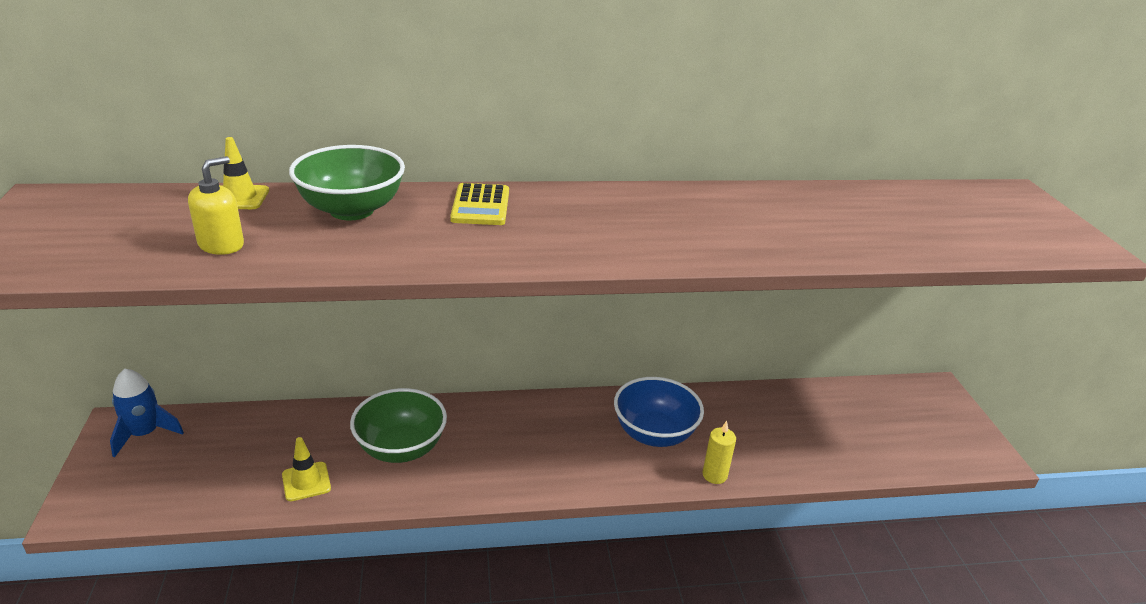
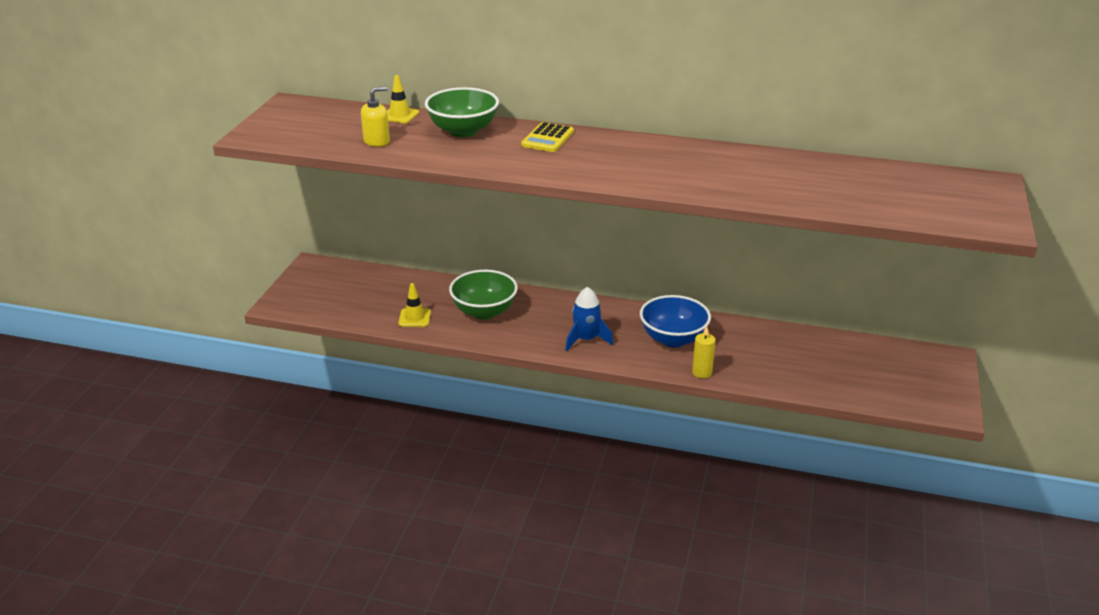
camera: 25 degrees right, 0 degrees up
blue rocket [110,369,184,457] -> blue rocket moved to [565,287,613,351]

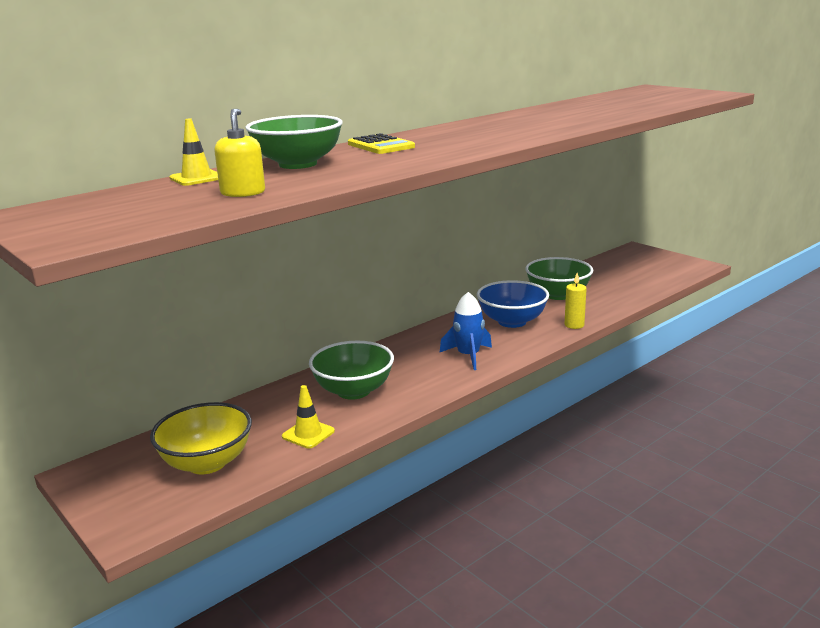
camera: 55 degrees left, 10 degrees down
none -> yellow bowl [150,402,252,474]
none -> green bowl [526,257,593,300]

